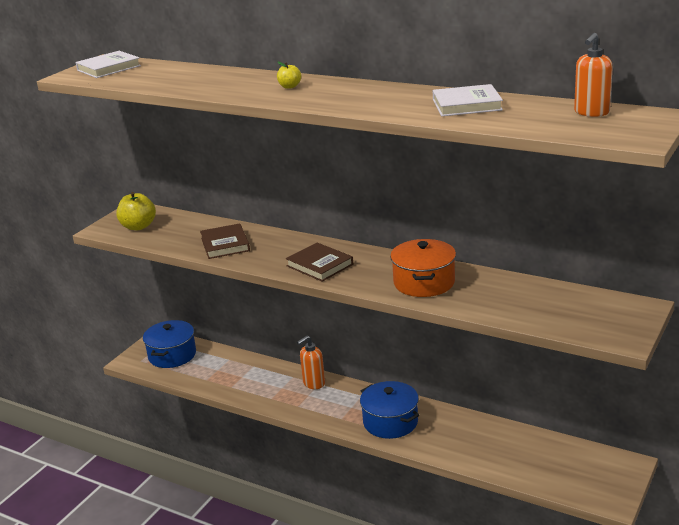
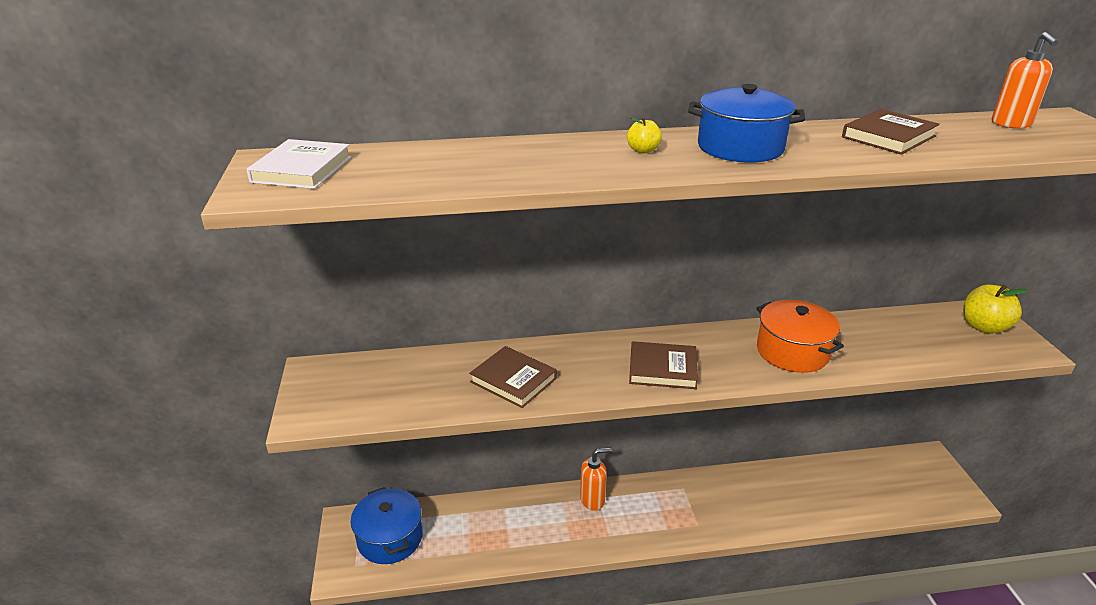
camera: 40 degrees left, 5 degrees up
yellow apple [116,192,156,230] -> yellow apple moved to [963,284,1028,334]
orange soap dispenser [297,335,325,389] -> orange soap dispenser turned 120 degrees counterclockwise [580,447,612,511]
blue pot [360,381,419,439] -> blue pot moved to [688,84,805,163]
white book [432,84,503,116] -> brown book [842,109,940,155]

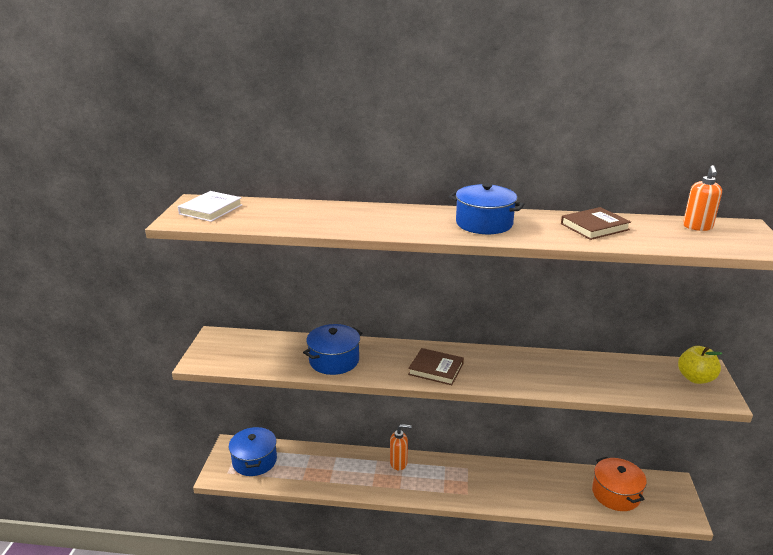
camera: 15 degrees right, 5 degrees down
brown book [469,346,557,408] -> blue pot [303,324,362,375]
yellow apple [627,117,662,154] -> none
orange pot [756,300,844,373] -> orange pot moved to [592,457,647,511]

